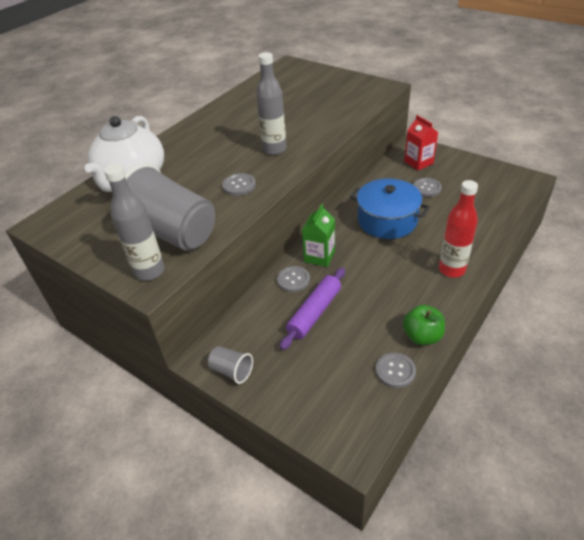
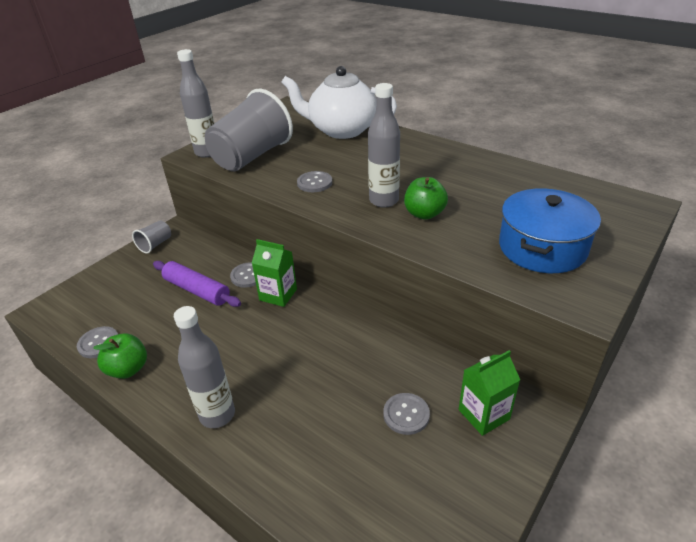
camera: 90 degrees right, 5 degrees down
blue pot [350,178,430,239] -> blue pot moved to [499,188,601,273]
red carton [404,115,438,170] -> green carton [459,350,520,436]
red bottle [439,180,478,277] -> grey bottle [174,306,235,428]
none -> green apple [404,177,448,220]

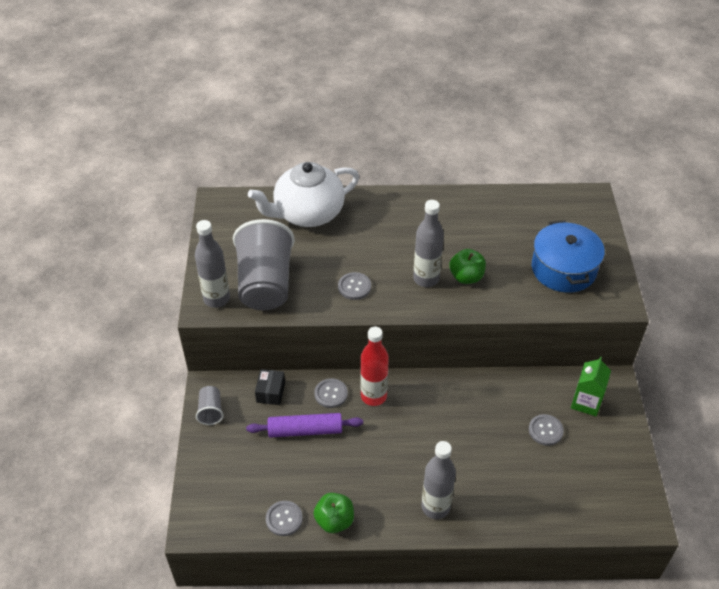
camera: 40 degrees left, 10 degrees up
green carton [252,239,297,307] -> red bottle [360,327,389,406]
none -> black box [255,369,285,405]

